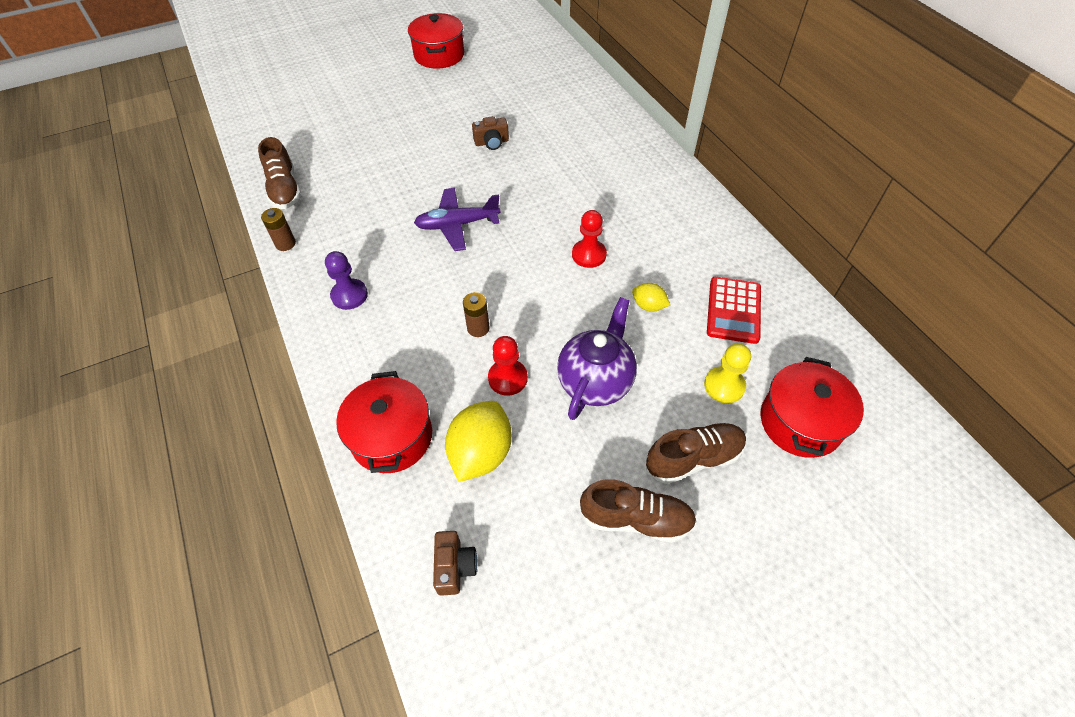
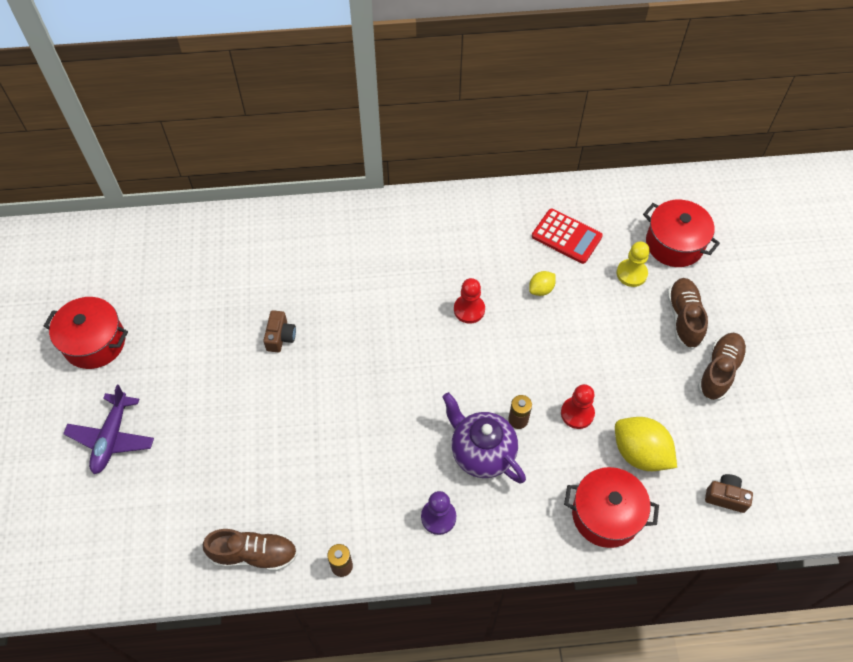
camera: 70 degrees left, 5 degrees up
purple plane [414,188,501,251] -> purple plane moved to [63,385,154,474]
purple teapot [557,297,637,420] -> purple teapot moved to [442,392,526,483]

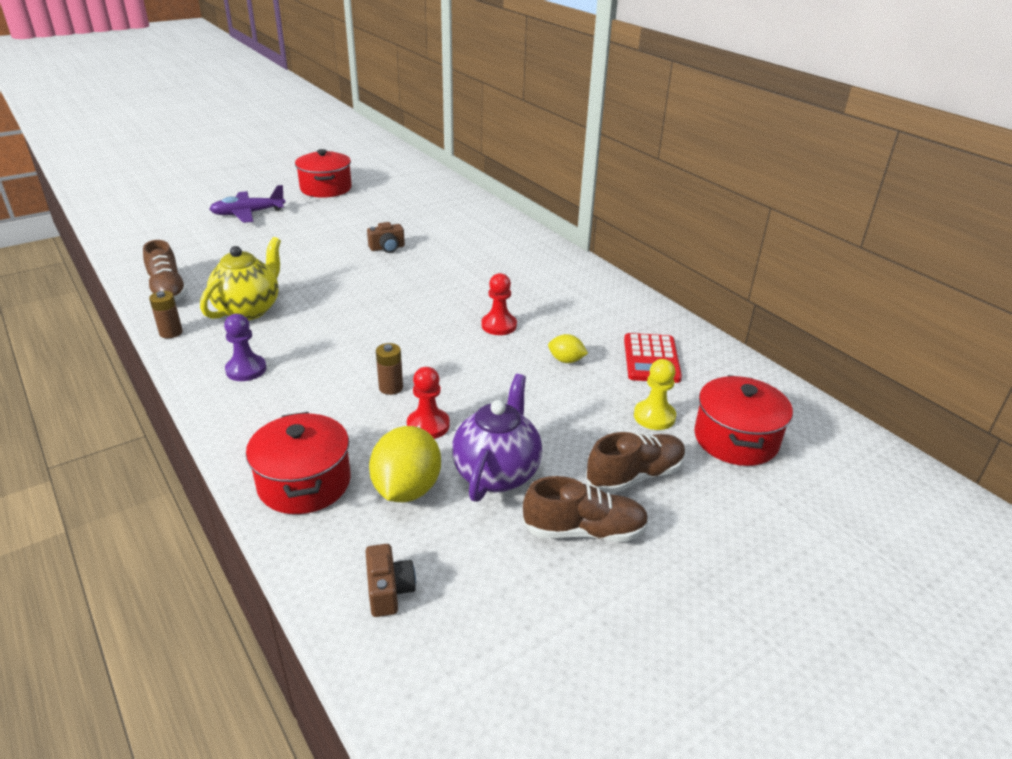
camera: 60 degrees right, 25 degrees down
purple teapot [442,392,526,483] -> purple teapot moved to [452,374,542,502]
none -> yellow teapot [200,237,281,320]

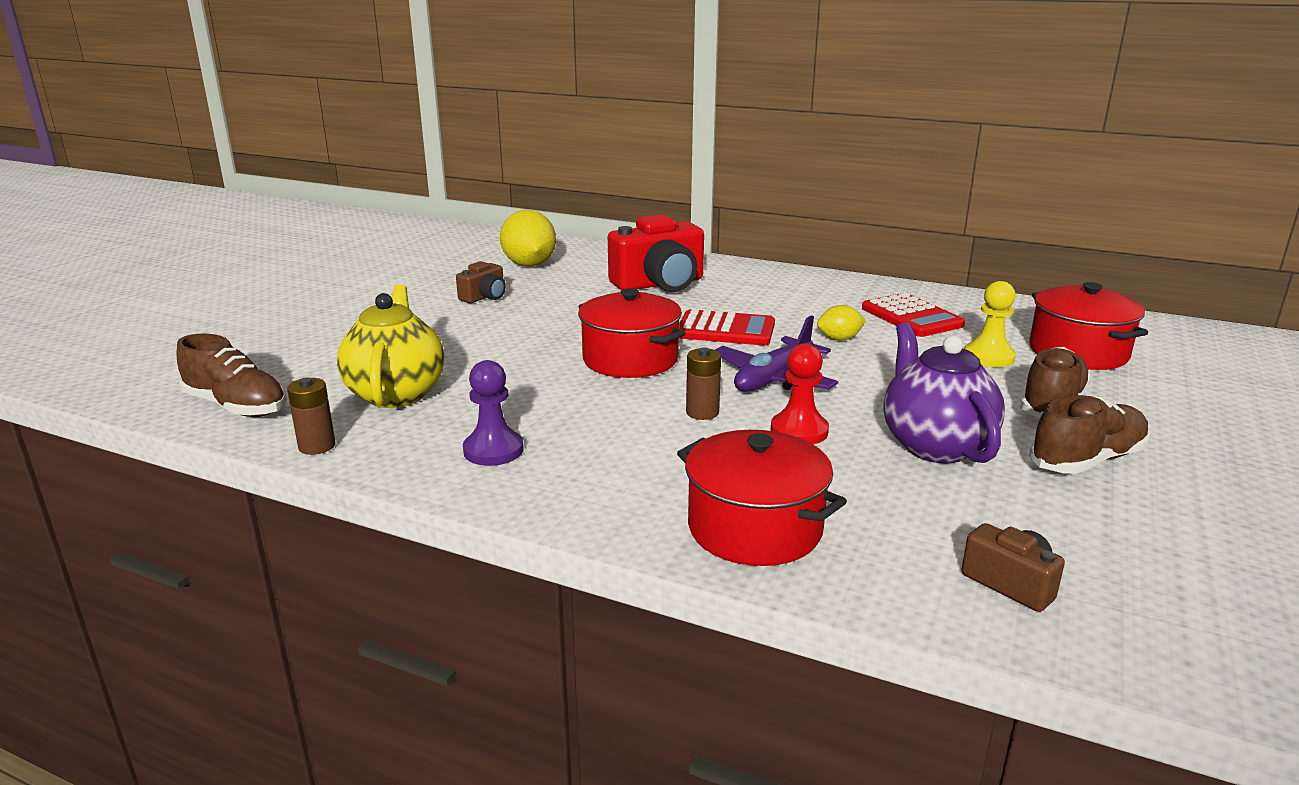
camera: 30 degrees left, 10 degrees down
purple plane [210,185,286,223] -> purple plane moved to [715,316,838,392]
red pot [295,149,352,198] -> red pot moved to [578,288,685,378]
yellow lemon [369,426,441,502] -> yellow lemon moved to [500,210,556,267]
red pawn [481,273,517,335] -> red calculator [679,309,775,345]
none -> red camera [608,214,704,292]

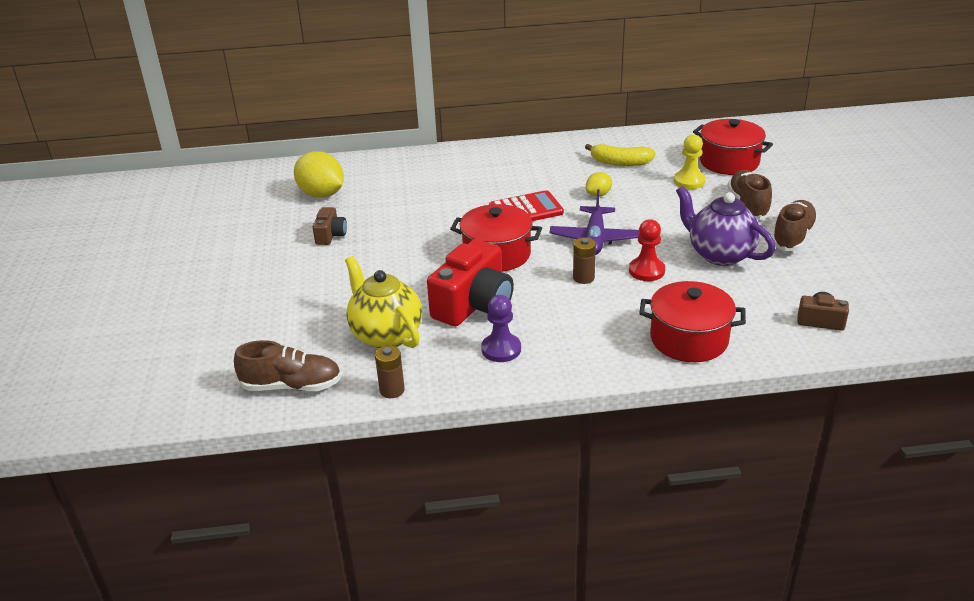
camera: 30 degrees left, 10 degrees up
red camera [608,214,704,292] -> red camera moved to [427,239,514,326]
red calculator [862,293,965,337] -> yellow banana [585,144,656,166]

